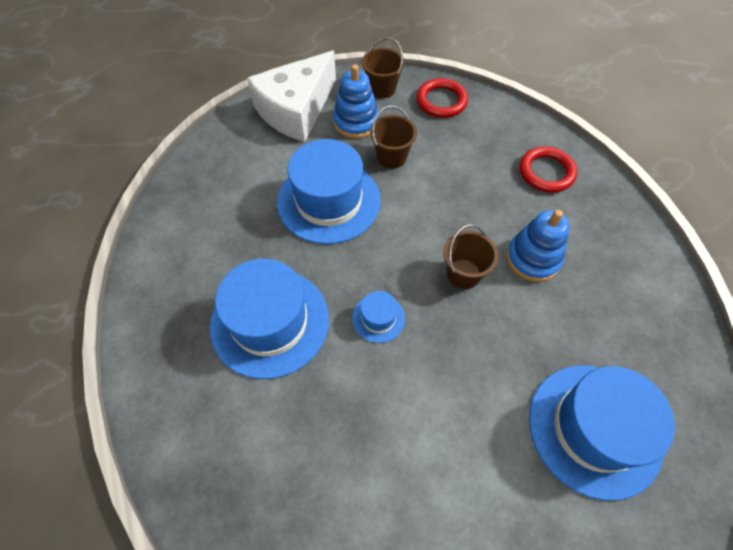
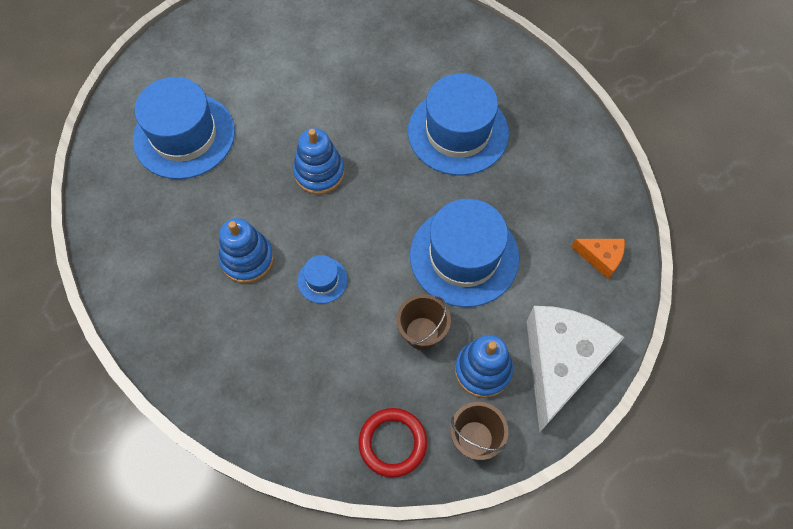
camera: 160 degrees right, 5 degrees up
blue hat [352,291,405,343] -> blue hat moved to [298,255,348,303]
brown bucket [443,224,499,289] -> none
red ring [520,146,577,193] -> none
none -> blue stacking toy [293,128,345,195]
none -> orange cheese [571,239,625,279]

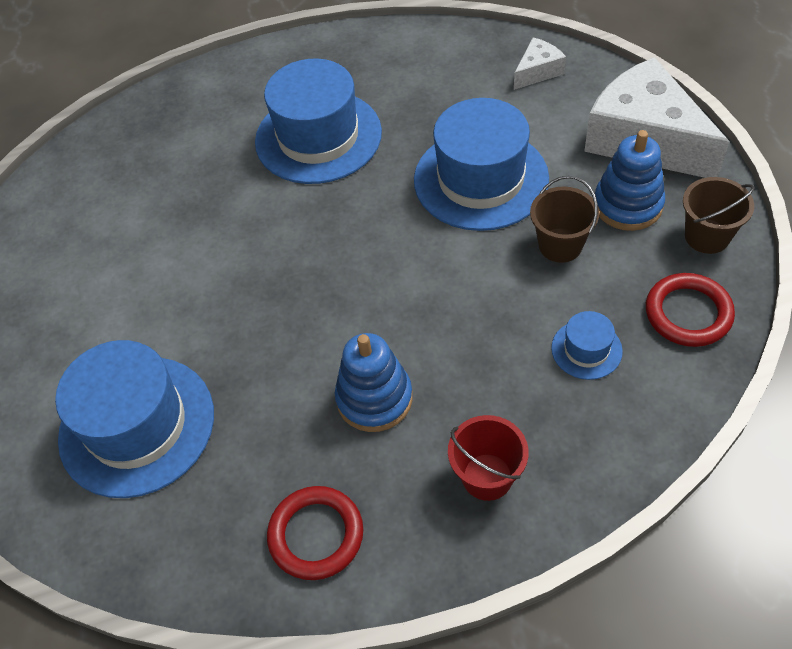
camera: 60 degrees left, 10 degrees down
blue stacking toy [293,128,345,195] -> none
blue hat [298,255,348,303] -> blue hat moved to [551,311,623,380]
orange cheese [571,239,625,279] -> white cheese [514,37,566,90]
none -> red ring [267,486,363,580]
none -> red bucket [448,415,529,501]

